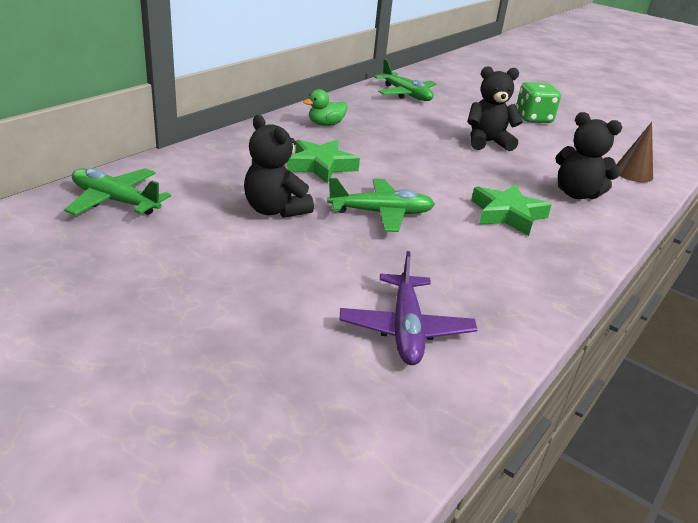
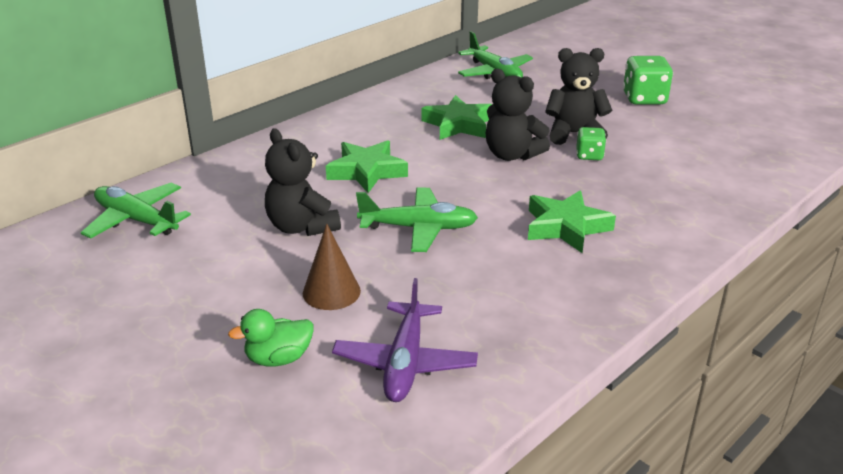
camera: 10 degrees right, 0 degrees up
green duck [303,89,348,126] -> green duck moved to [228,309,313,366]
black teddy bear [555,112,622,199] -> black teddy bear moved to [486,69,550,161]
brown cone [616,122,653,182] -> brown cone moved to [303,224,361,310]
none -> green star [422,95,492,140]
none -> green dice [576,127,606,160]

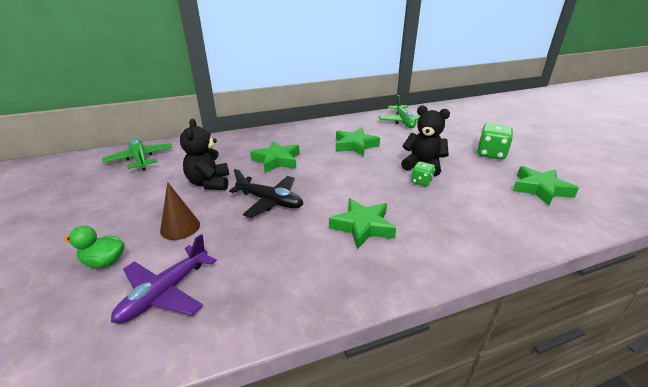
camera: 25 degrees right, 0 degrees up
green plane [356,187,478,252] -> black plane [229,169,303,218]
black teddy bear [486,69,550,161] -> none
none -> green star [513,166,579,206]

